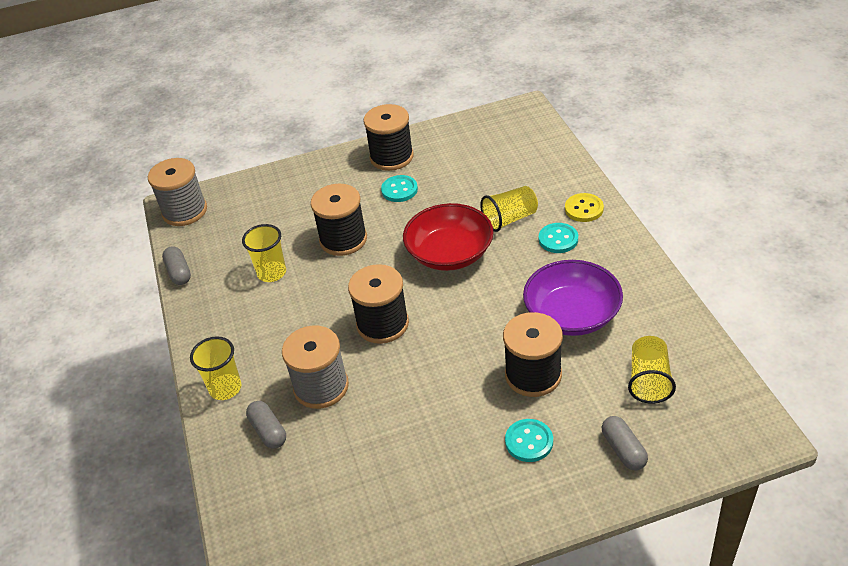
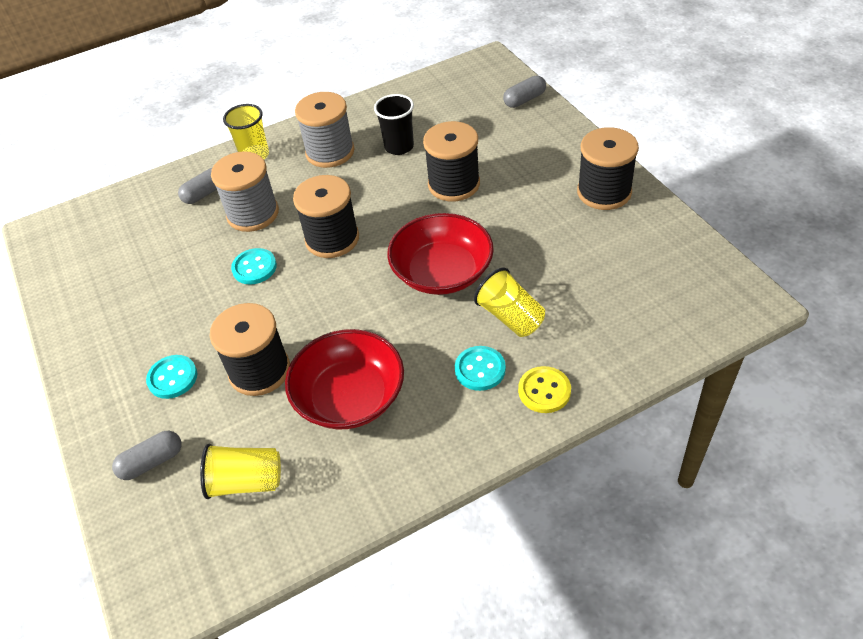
camera: 80 degrees right, 5 degrees up
grey spool [148,158,207,226] -> grey spool moved to [295,92,355,168]
grey capsule [162,246,191,285] -> grey capsule moved to [503,76,546,108]
yellow cup [242,224,286,282] -> black cup [374,94,414,155]
turquoise button [381,175,418,202] -> turquoise button moved to [231,248,277,285]
purple bowl [523,260,623,336] -> red bowl [285,329,404,429]

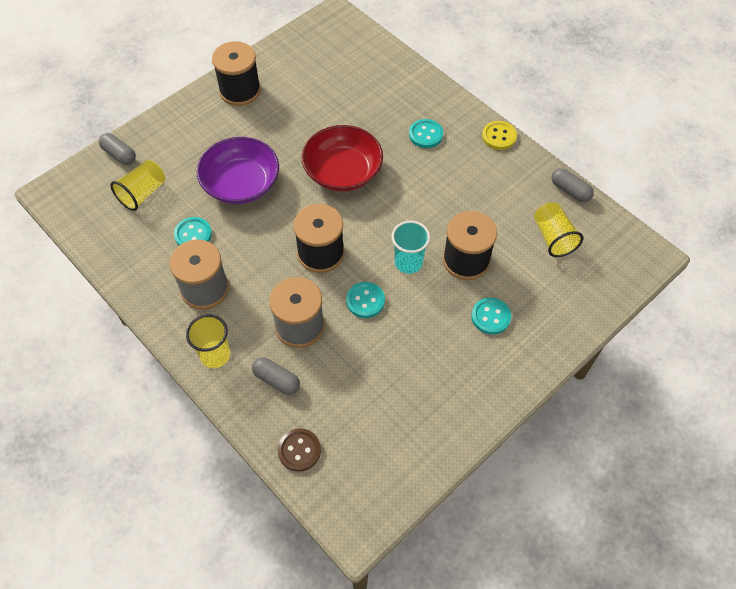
camera: 110 degrees left, 10 degrees up
grey capsule [112,431,181,480] -> grey capsule moved to [551,168,594,202]
red bowl [285,329,404,429] -> none
black cup [374,94,414,155] -> turquoise button [174,217,212,246]
black spool [423,121,480,201] -> purple bowl [197,137,279,204]
yellow cup [474,268,545,337] -> yellow cup moved to [110,160,165,211]
yellow button [518,366,571,413] -> yellow button moved to [482,121,517,150]
none -> brown button [278,428,321,472]
none -> turquoise cup [391,221,430,274]

